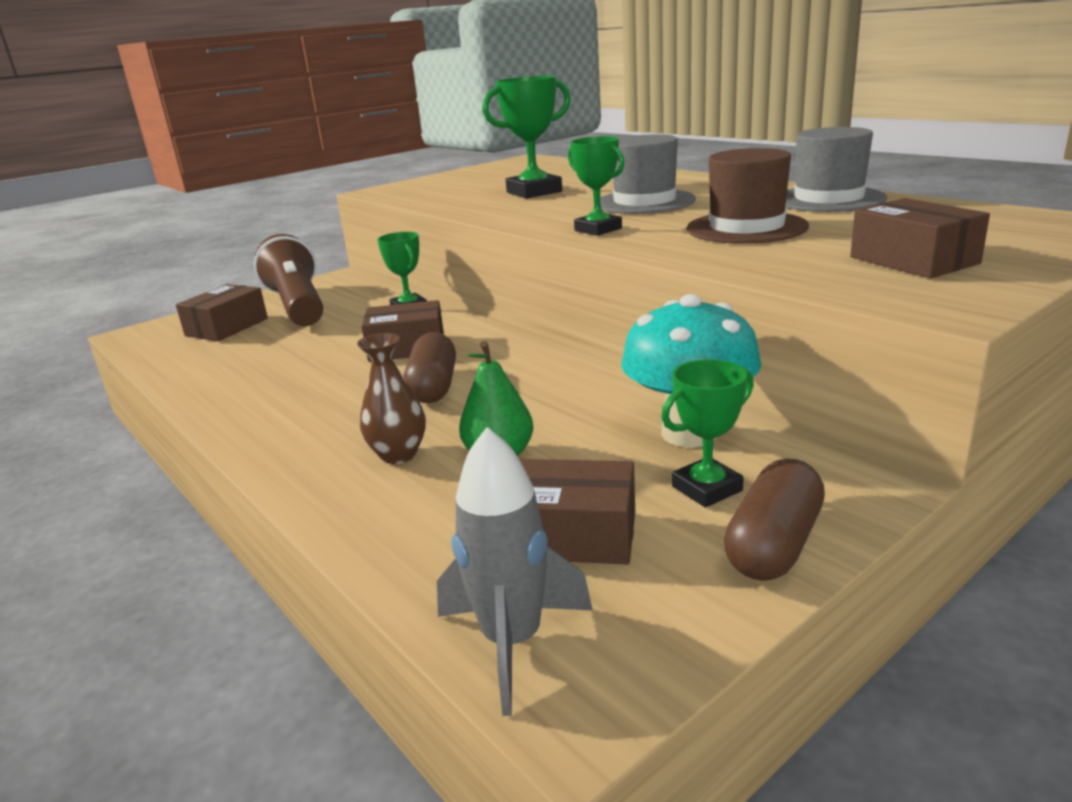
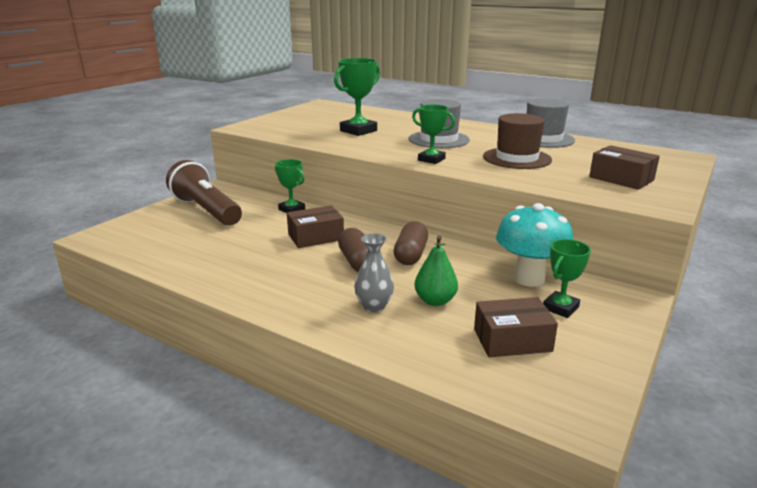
camera: 20 degrees left, 0 degrees up
brown box [176,284,268,341] -> none
brown vase [357,333,426,464] -> grey vase [354,233,394,312]
grey rocket [437,427,593,716] -> none
brown capsule [724,459,825,581] -> brown capsule moved to [394,221,428,265]

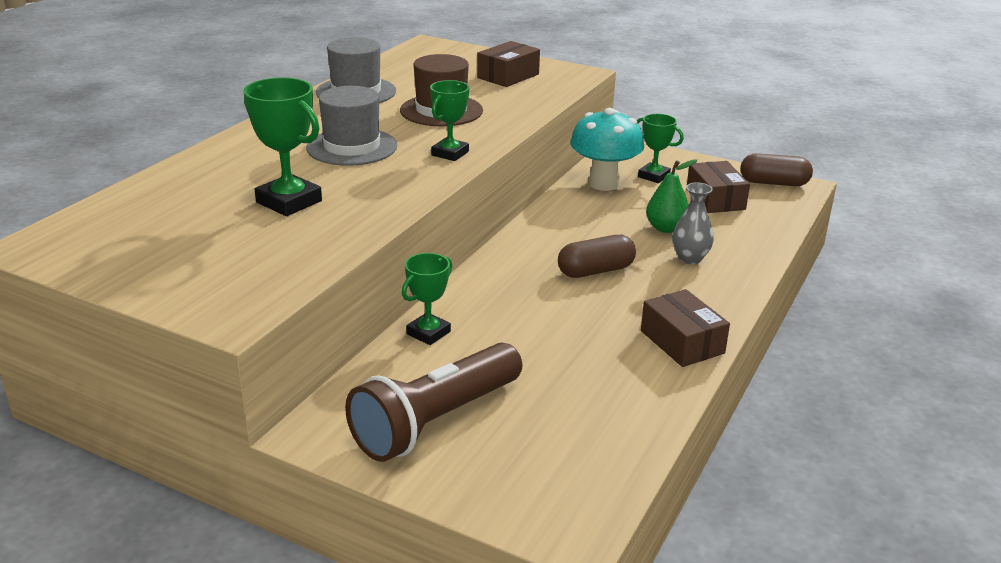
camera: 95 degrees left, 5 degrees up
brown box [287,205,344,248] -> brown box moved to [641,289,730,367]
brown capsule [394,221,428,265] -> brown capsule moved to [740,153,813,186]

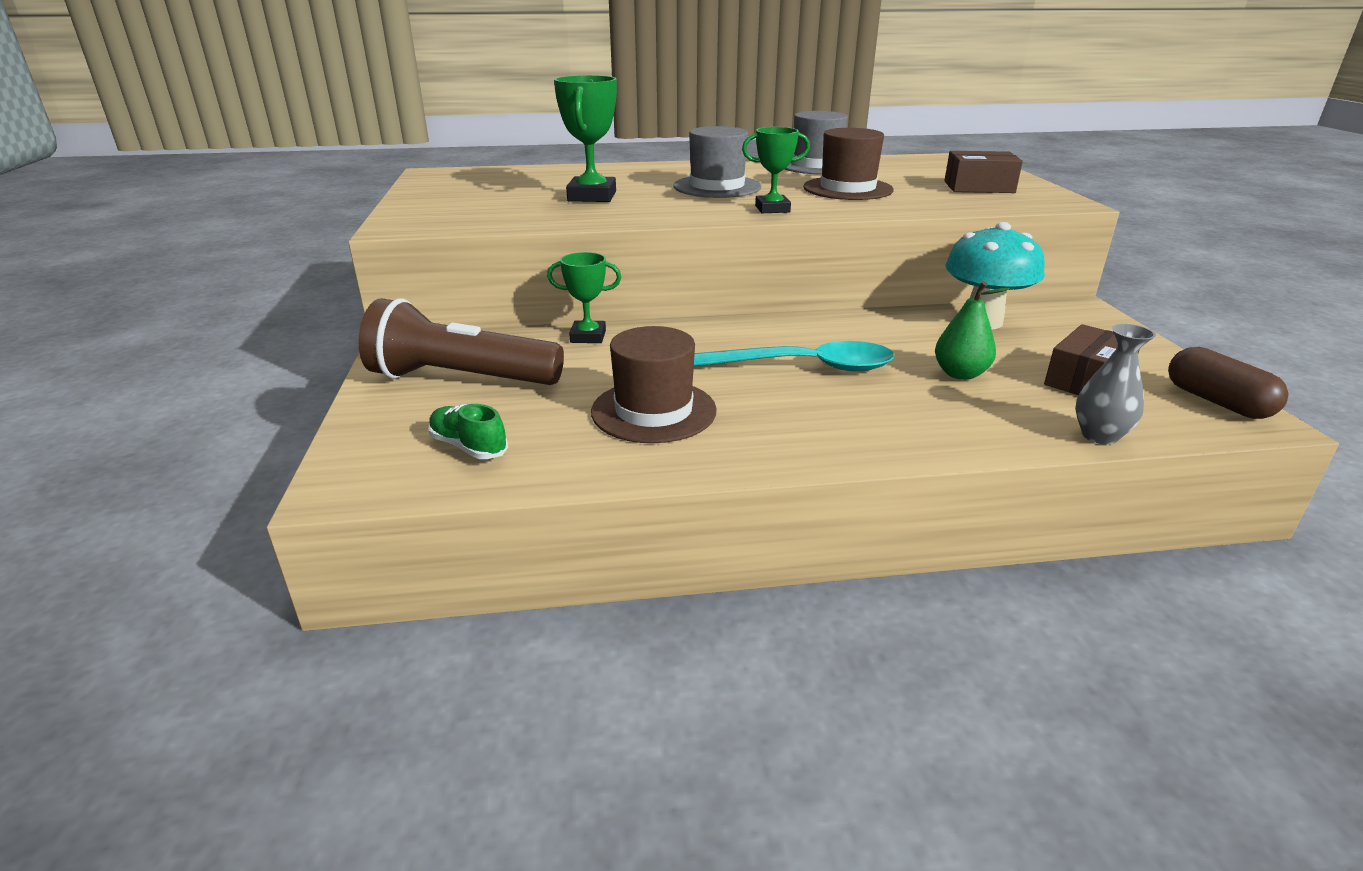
camera: 55 degrees right, 0 degrees up
brown capsule [558,235,636,278] -> turquoise spoon [694,341,894,372]
green trophy [637,114,684,183] -> none
brown box [641,289,730,367] -> none
grey vase [672,182,714,264] -> grey vase moved to [1075,324,1156,445]
none -> green shoe [428,404,508,459]
none -> brown hat [591,326,717,443]

